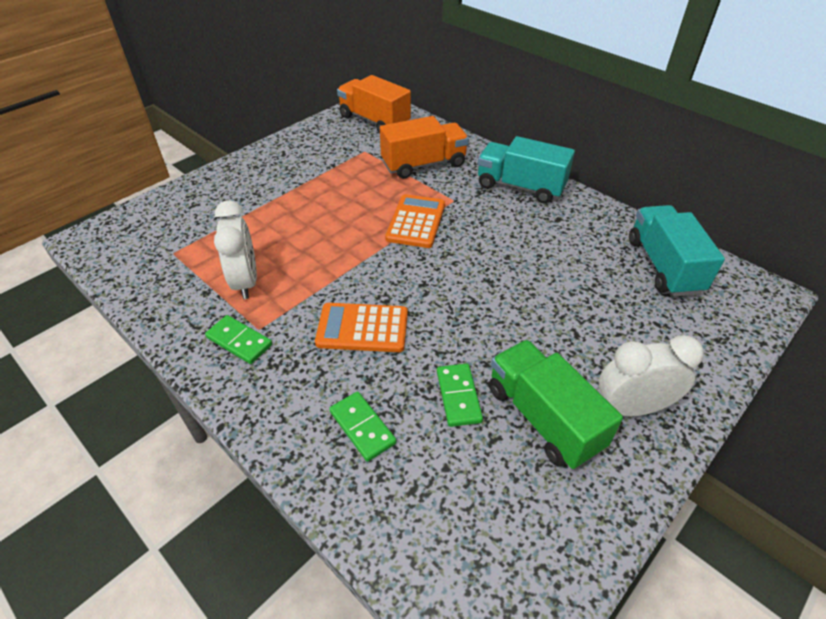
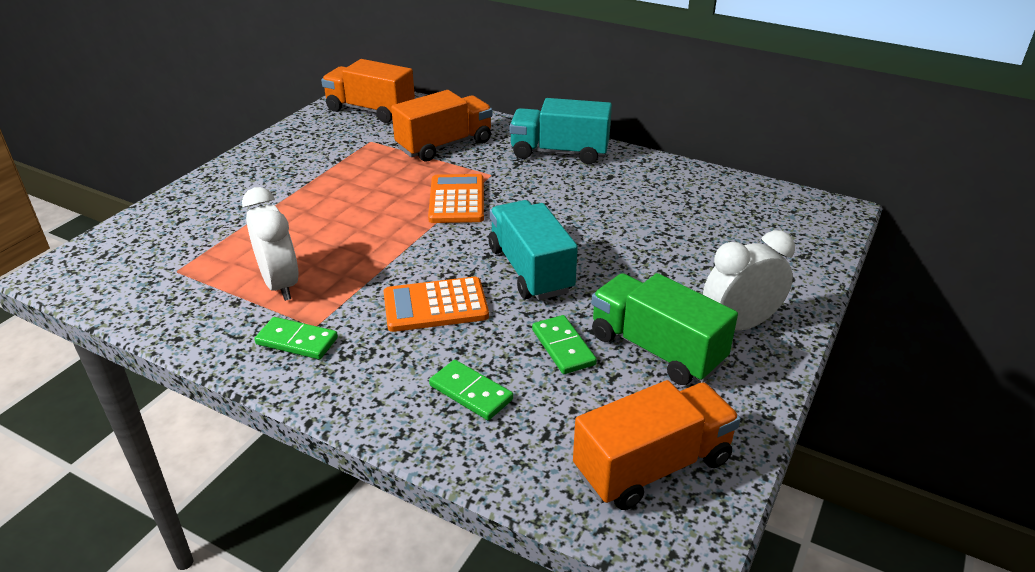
camera: 15 degrees left, 10 degrees down
turquoise truck [629,205,725,296] -> turquoise truck moved to [489,200,578,300]
none -> orange truck [573,380,741,510]

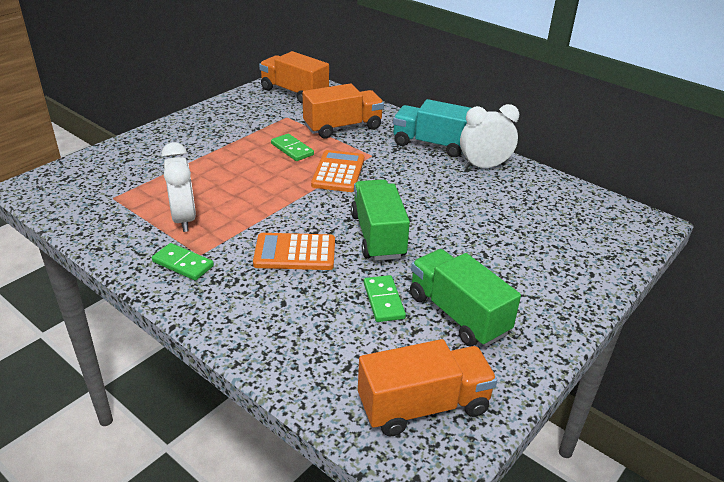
camera: 10 degrees right, 0 degrees up
green domino [429,360,513,420] -> green domino moved to [271,134,314,161]
turquoise truck [489,200,578,300] -> green truck [351,179,410,261]
white clock [703,230,795,331] -> white clock moved to [460,104,519,169]

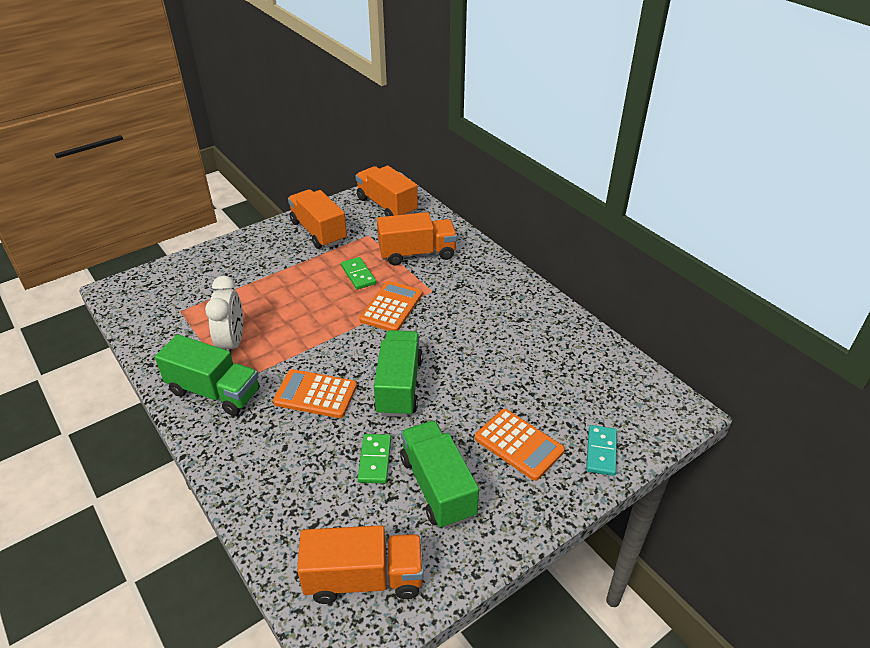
camera: 15 degrees right, 5 degrees up
green domino [152,243,214,281] -> green truck [155,334,260,416]
turquoise truck [393,99,471,157] -> none
white clock [460,104,519,169] -> none
none -> orange truck [288,189,347,249]
none -> orange calculator [475,409,565,481]
none -> turquoise domino [586,425,617,476]

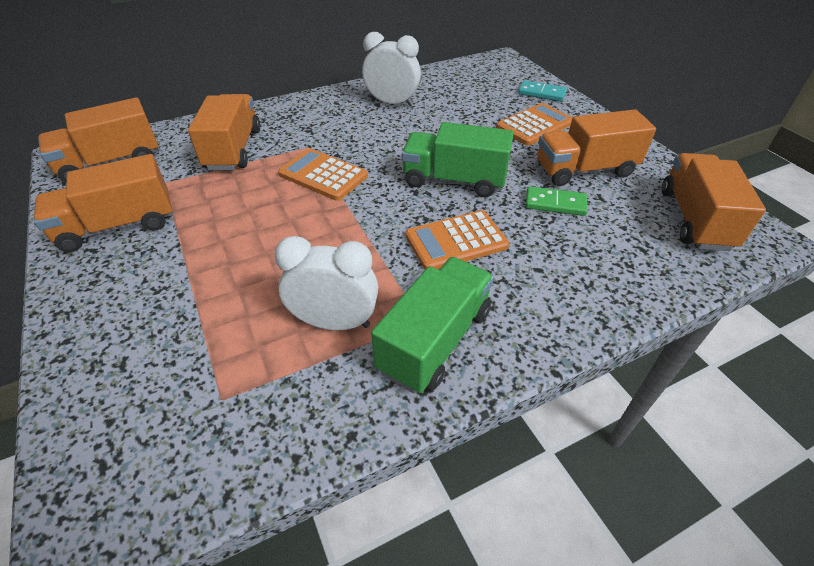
camera: 80 degrees left, 5 degrees up
orange calculator [273,369,357,418] -> orange calculator turned 45 degrees clockwise [406,210,509,270]
green domino [341,257,376,290] -> none
green truck [400,420,479,529] -> orange truck [537,109,656,186]
none -> white clock [362,32,421,106]

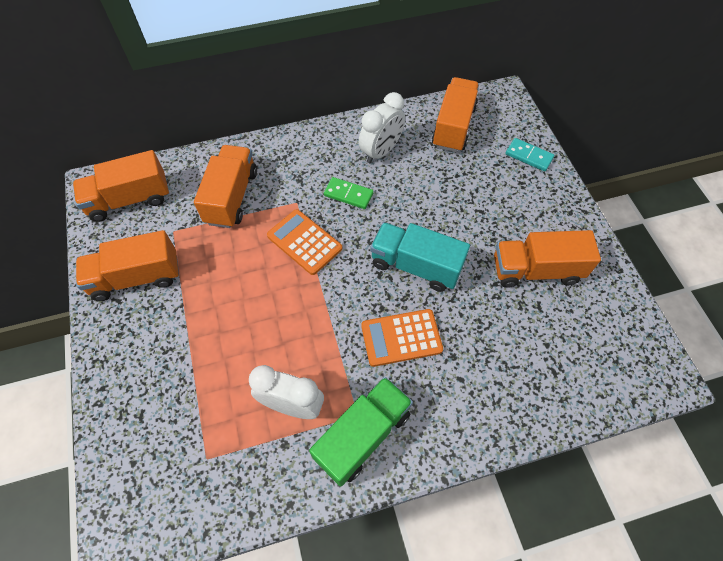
camera: 10 degrees right, 15 degrees up
white clock [362,32,421,106] -> white clock turned 105 degrees clockwise [359,92,405,163]
green truck [402,122,514,197] -> turquoise truck [370,222,470,292]
orange calculator [496,103,572,146] -> none
green domino [526,186,588,216] -> green domino moved to [324,177,374,209]
orange truck [662,153,766,251] -> orange truck moved to [432,77,479,152]

